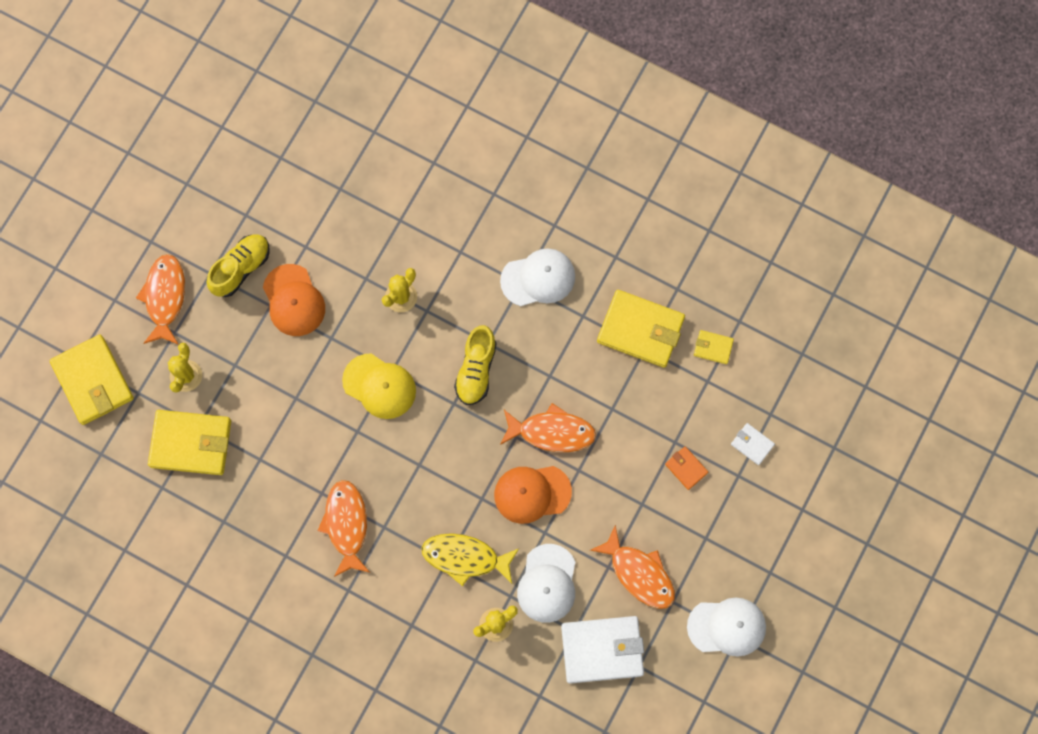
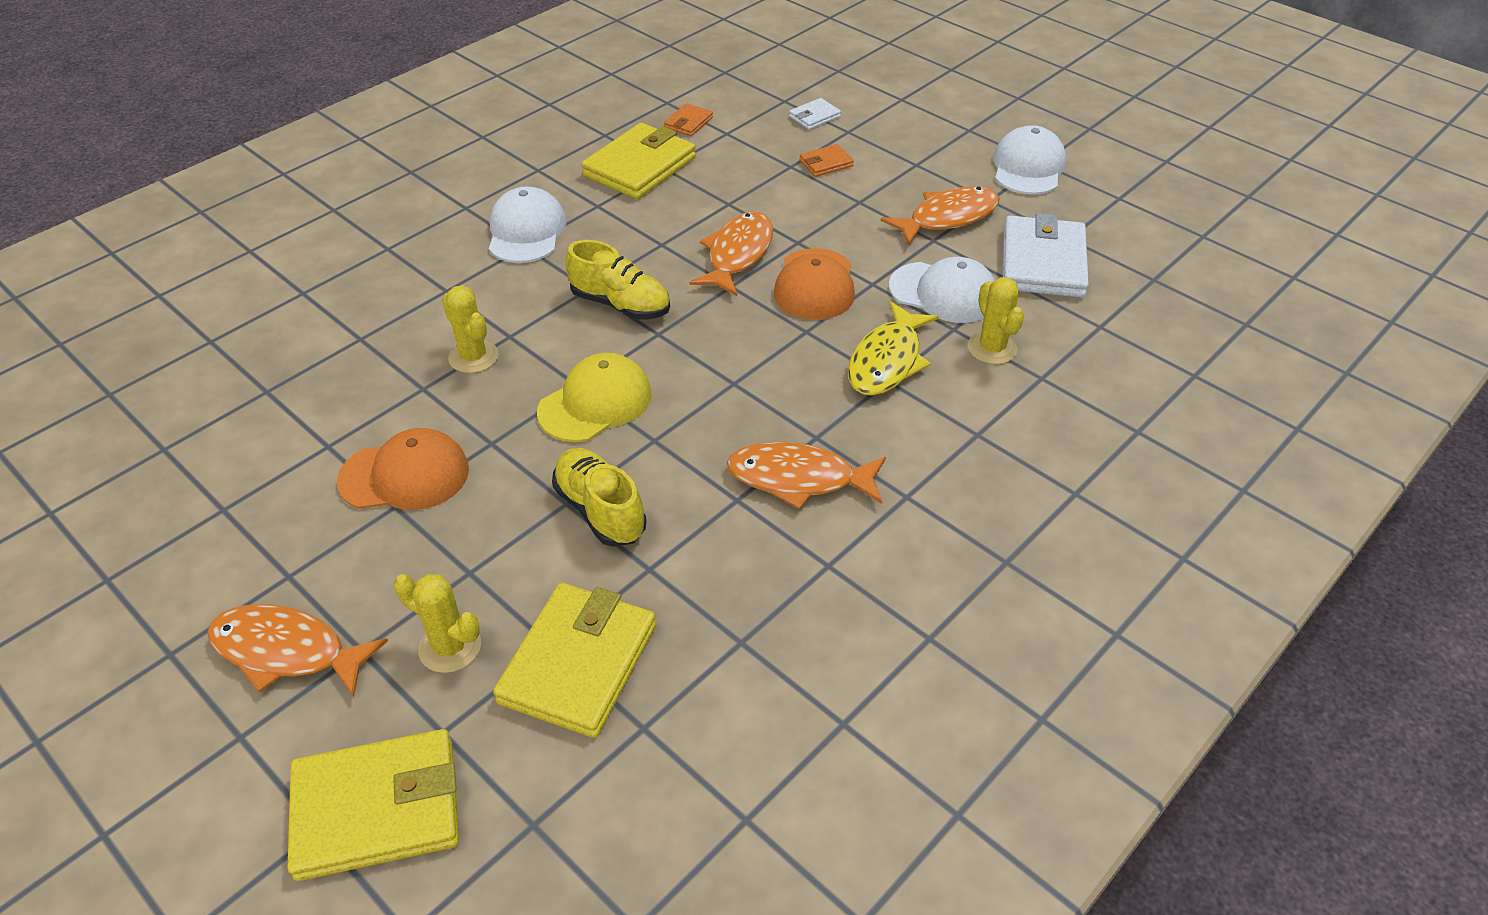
camera: 75 degrees left, 30 degrees down
yellow shoe [207,235,270,297] -> yellow shoe moved to [552,448,646,547]
yellow wallet [694,330,734,364] -> orange wallet [664,103,713,136]

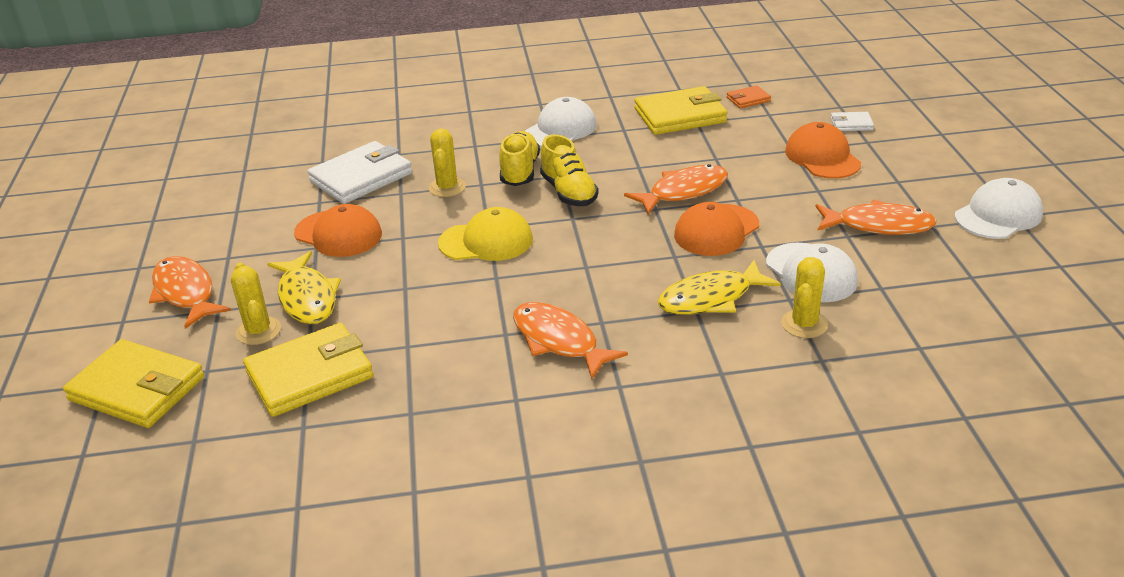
camera: 40 degrees right, 10 degrees down
yellow shoe [552,448,646,547] -> yellow shoe moved to [499,131,540,186]
orange wallet [799,144,854,177] -> orange cap [785,122,861,179]
white wallet [1003,213,1089,298] -> white wallet moved to [308,141,412,204]
none -> yellow fish [267,251,341,324]

